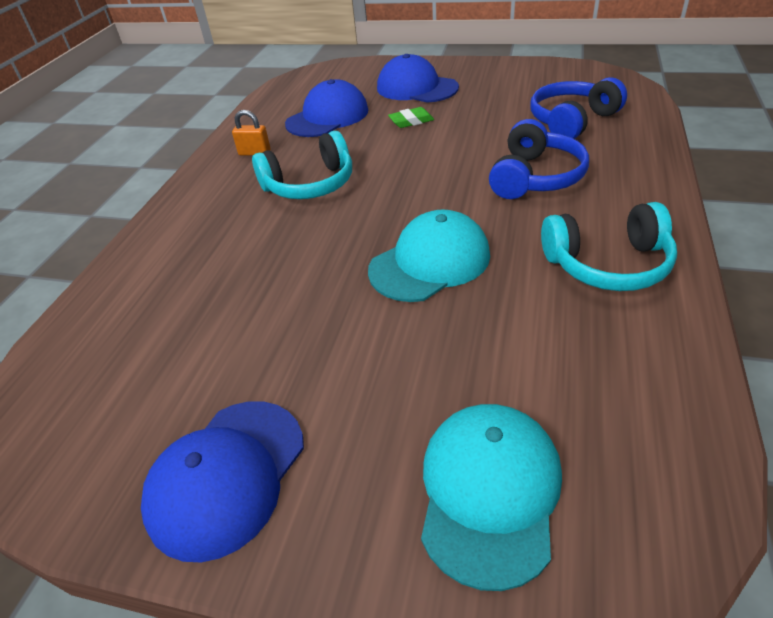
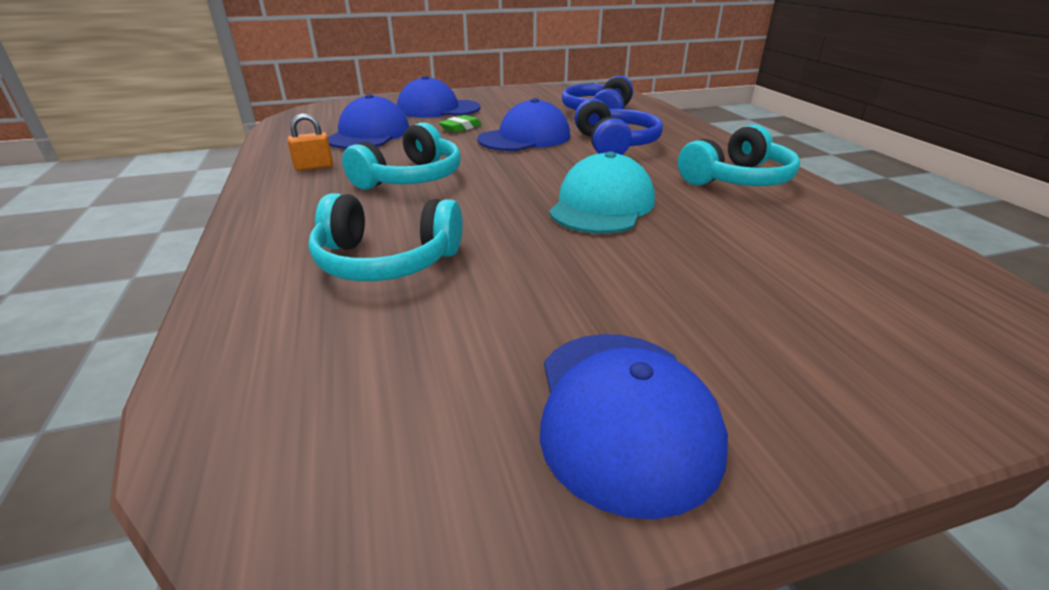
camera: 35 degrees left, 10 degrees down
turquoise cap [421,404,562,591] -> none
none -> turquoise headphones [308,193,463,281]
none -> blue cap [477,98,570,151]

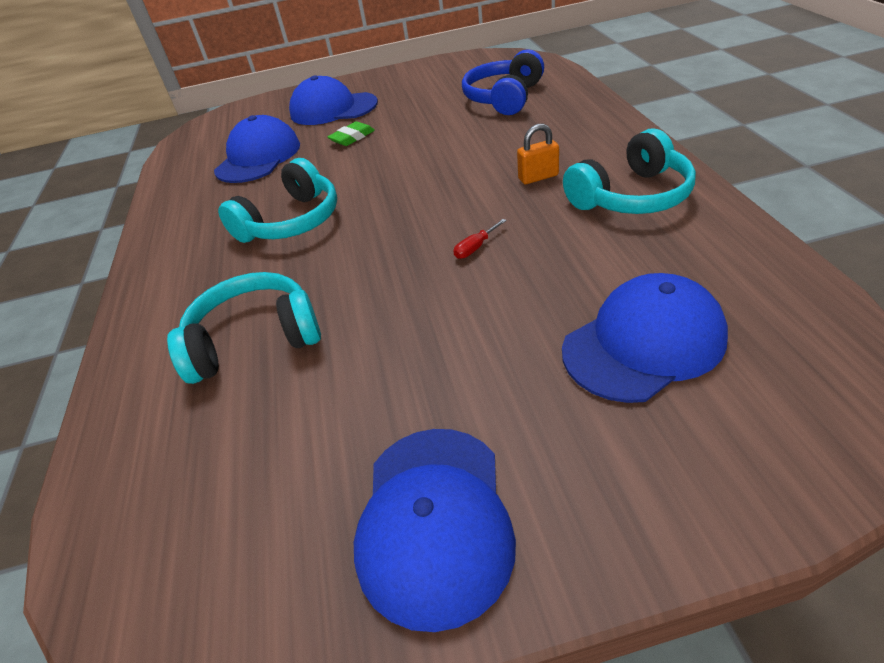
camera: 10 degrees right, 10 degrees up
orange padlock [288,113,333,171] -> orange padlock moved to [517,123,559,184]
turquoise headphones [308,193,463,281] -> turquoise headphones turned 150 degrees clockwise [167,272,321,384]
blue cap [477,98,570,151] -> blue cap moved to [562,273,728,403]
turquoise cap [549,151,655,234] -> red screwdriver [453,219,507,259]
blue headphones [575,98,663,155] -> none

